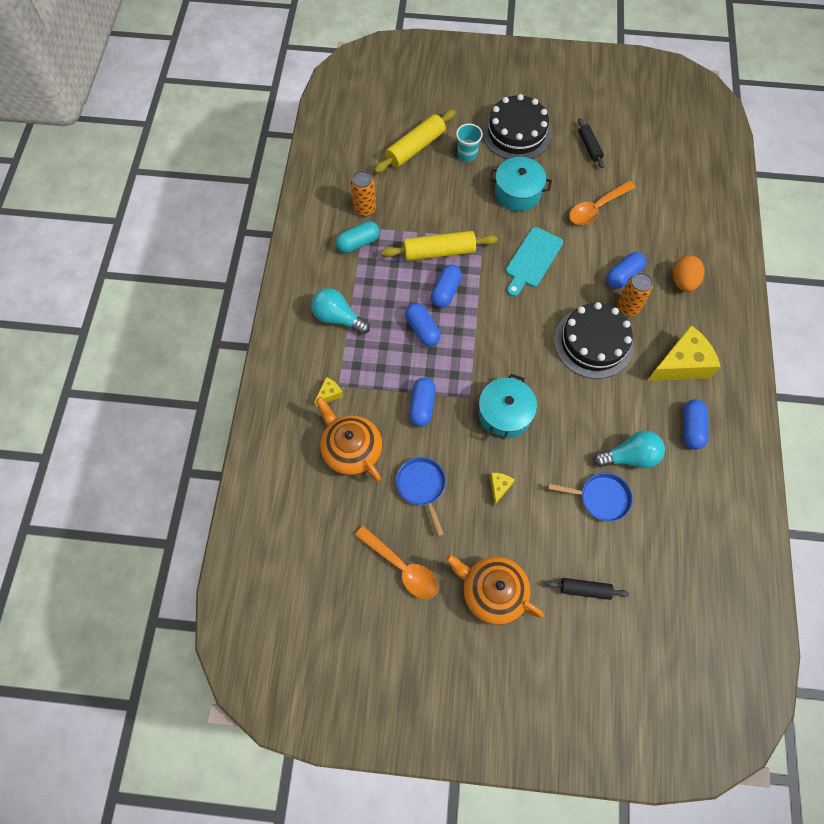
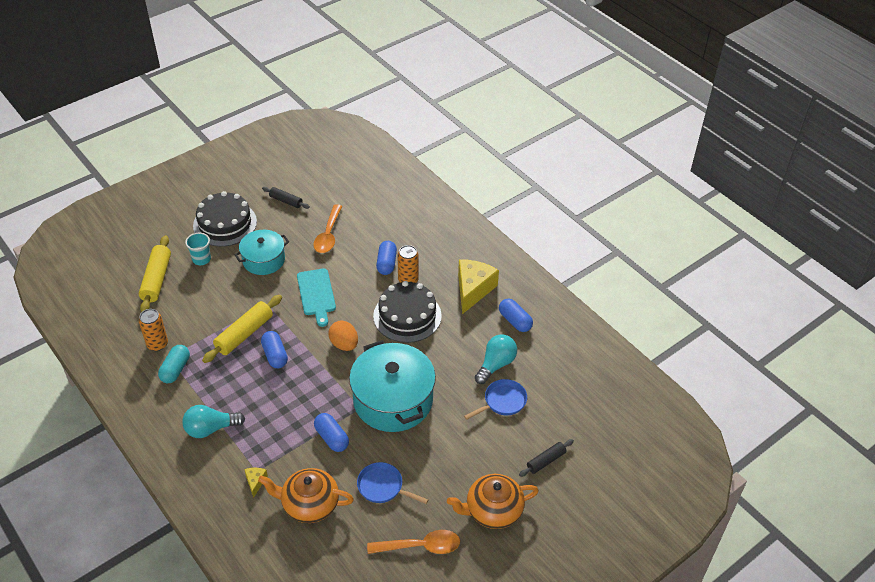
camera: 45 degrees left, 20 degrees down
blue capsule [405,303,441,346] -> none
turquoise pot [478,374,537,439] -> turquoise pot [349,340,436,432], size x1.67
yellow cheese [490,473,515,506] -> none
orange egg [673,255,704,292] -> orange egg moved to [329,320,358,351]

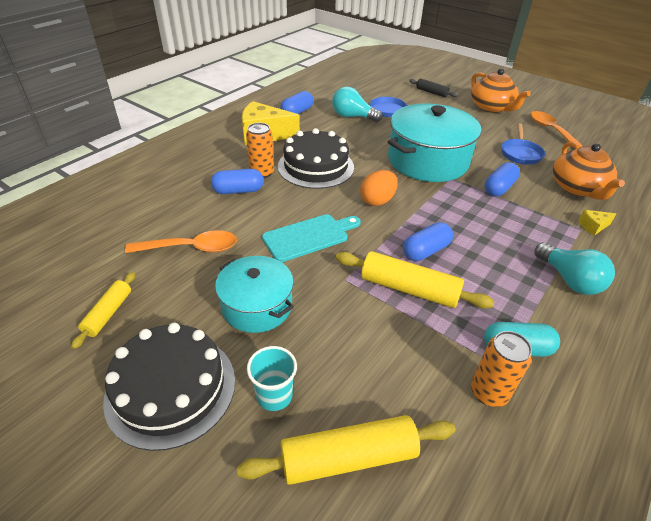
camera: 105 degrees left, 5 degrees down
black rolling pin [262,187,310,209] -> yellow rolling pin [71,272,136,349]

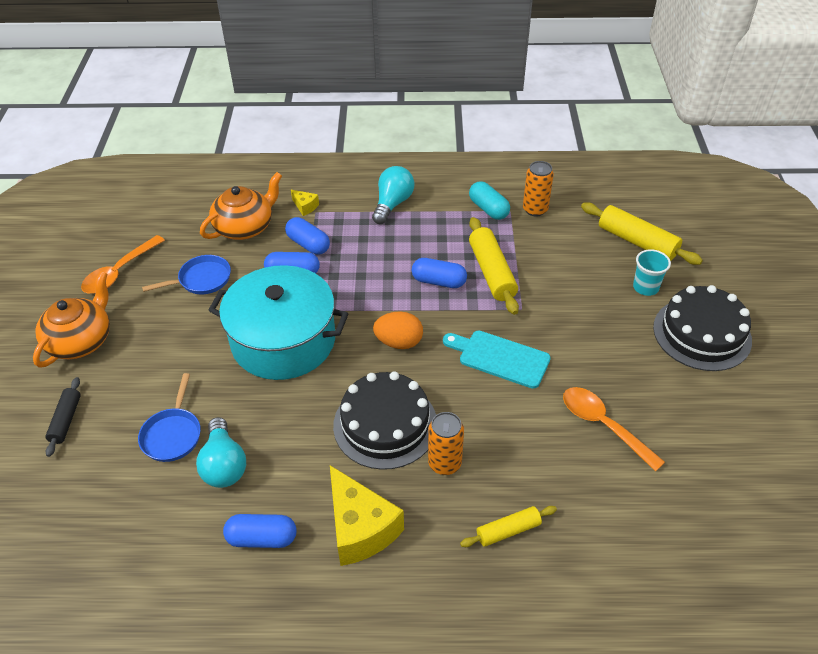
camera: 125 degrees left, 5 degrees up
yellow rolling pin [71,272,136,349] -> yellow rolling pin moved to [460,506,557,547]
blue capsule [211,169,264,194] -> blue capsule moved to [285,217,330,255]
turquoise pot [215,256,294,333] -> none

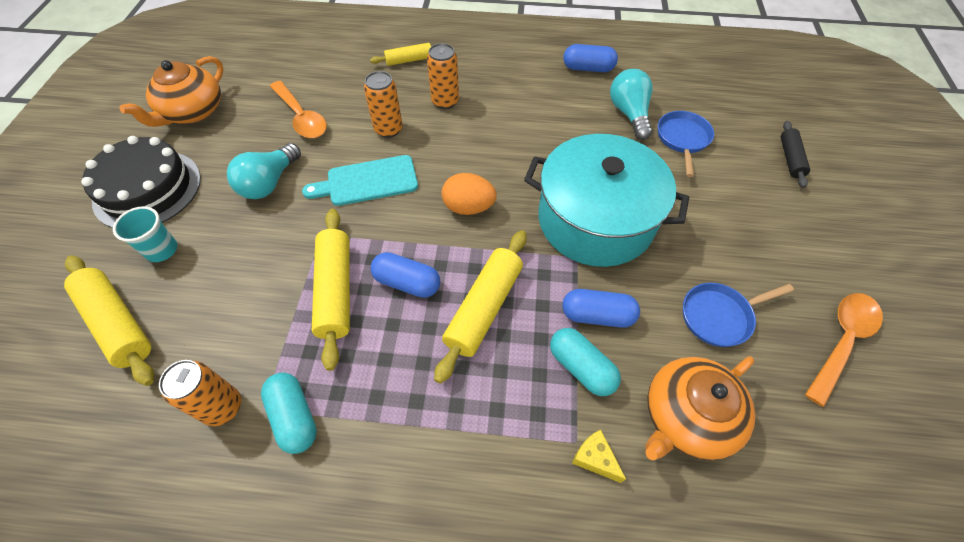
camera: 175 degrees left, 10 degrees up
orange teapot [33,271,110,368] -> orange teapot moved to [119,56,223,127]
blue capsule [285,217,330,255] -> turquoise capsule [550,328,621,396]
yellow cheese [330,465,404,566] -> none
black cake [333,371,436,470] -> none
turquoise light bulb [372,166,414,224] -> turquoise light bulb moved to [227,143,301,199]
turquoise cutting board [443,331,551,389] -> turquoise cutting board turned 135 degrees clockwise [302,155,418,206]
none -> orange can [364,71,403,138]
none -> yellow rolling pin [434,230,527,384]

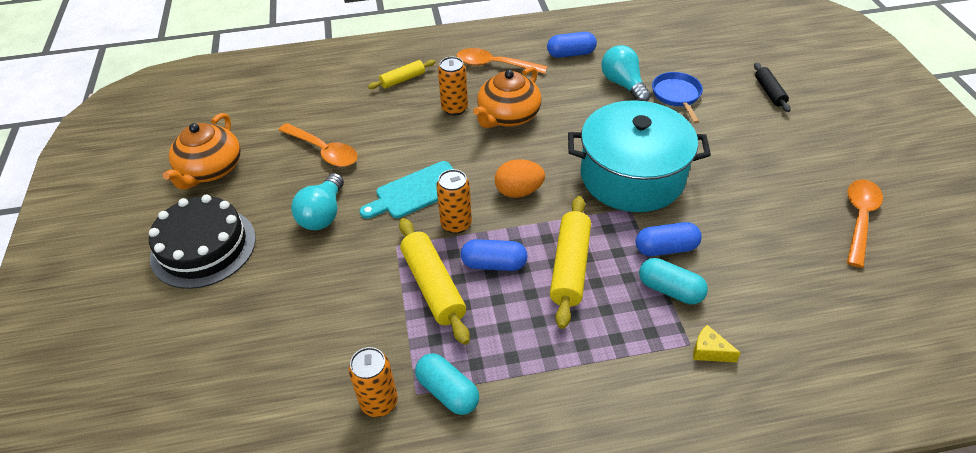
camera: 15 degrees left, 10 degrees down
yellow rolling pin [64,255,154,386] -> none
turquoise cup [113,206,177,262] -> none
orange can [364,71,403,138] -> orange can moved to [436,169,472,234]
orange teapot [645,356,755,461] -> orange teapot moved to [473,67,541,128]
blue pan [683,283,794,347] -> none
none -> orange spoon [457,48,547,74]

